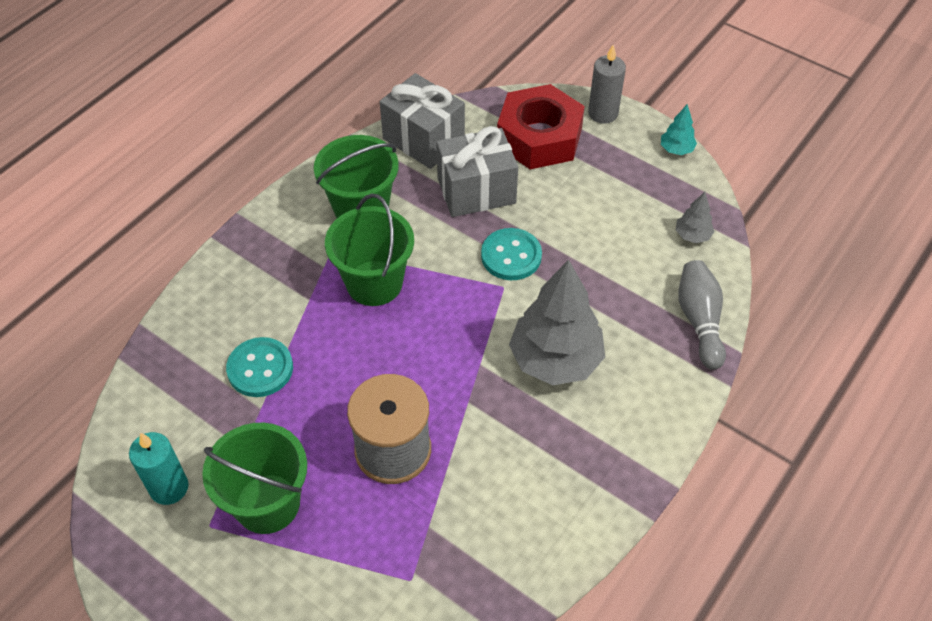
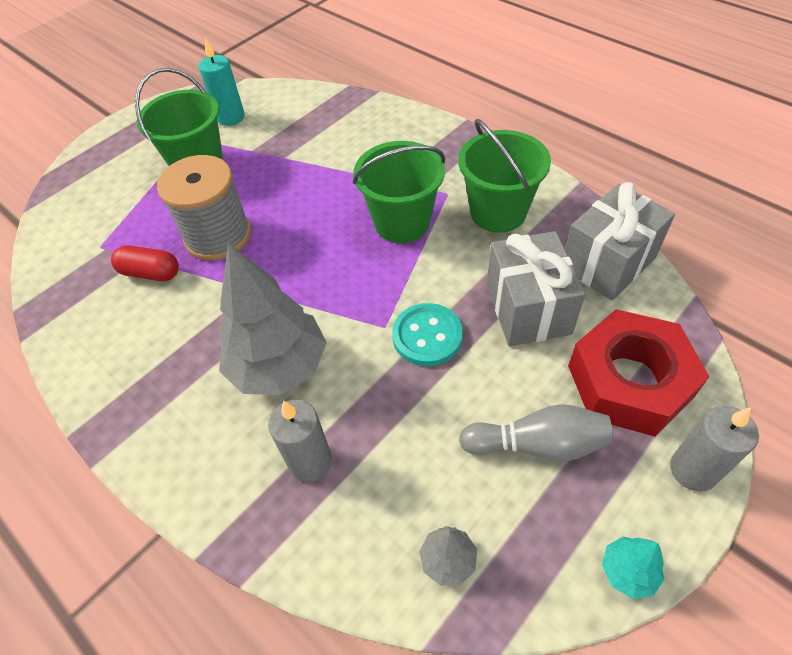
camera: 100 degrees right, 0 degrees up
turquoise button [226,337,293,397] -> none
grey bowling pin [678,260,726,370] -> grey bowling pin moved to [459,404,613,461]
none -> red capsule [111,245,179,281]
none -> grey candle [268,400,332,482]

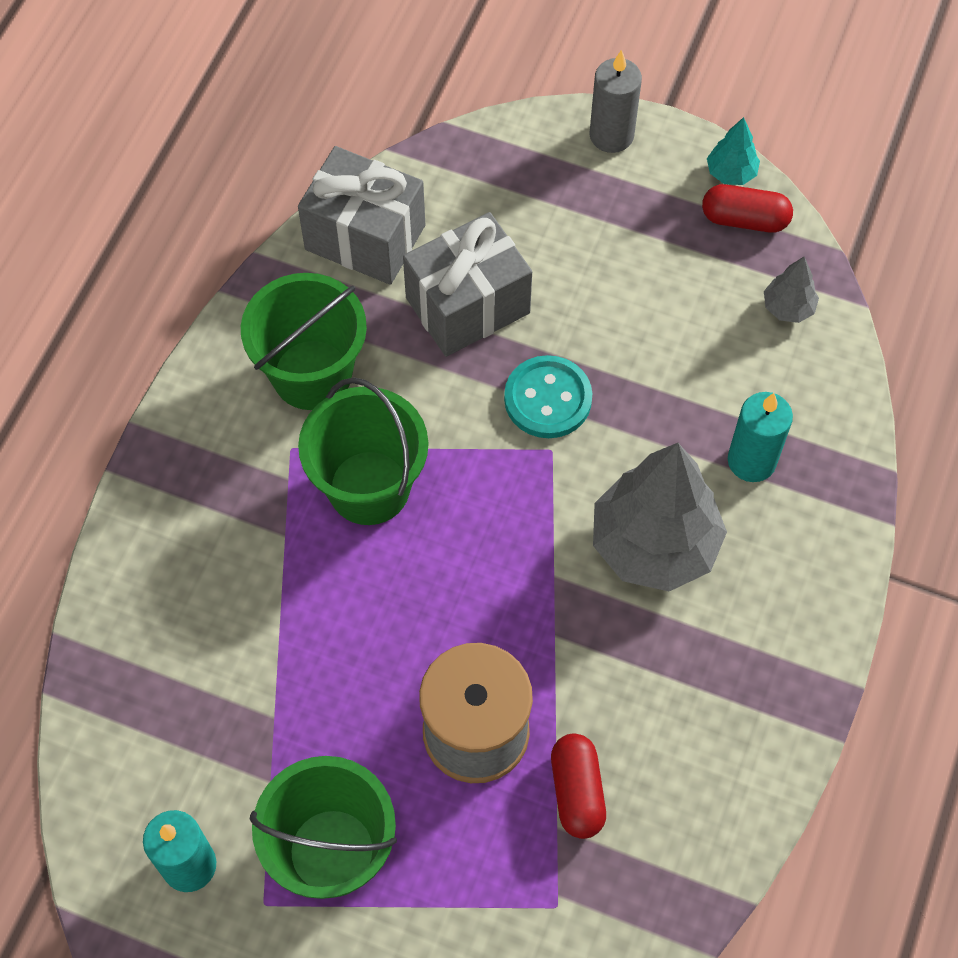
camera: 115 degrees left, 10 degrees up
grey candle [268,400,332,482] -> turquoise candle [728,392,793,482]
grey bowling pin [459,404,613,461] -> none
red nut [568,309,709,437] -> none
none -> red capsule [702,184,793,233]

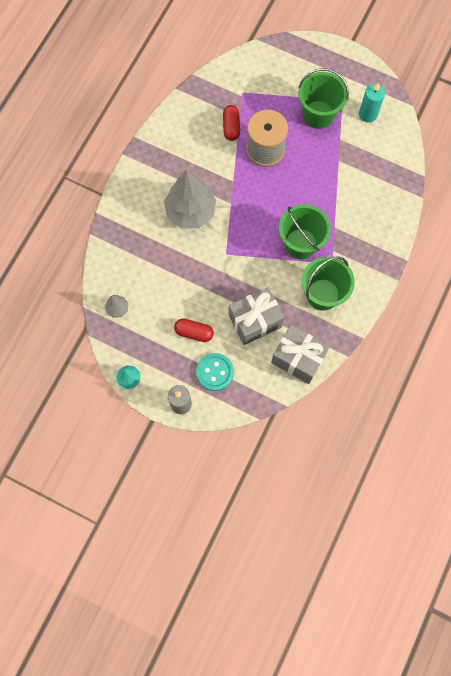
camera: 175 degrees left, 10 degrees up
turquoise button [504,355,592,438] -> turquoise button moved to [196,353,234,391]
red capsule [702,184,793,233] -> red capsule moved to [174,318,214,342]
turquoise candle [728,392,793,482] -> none

